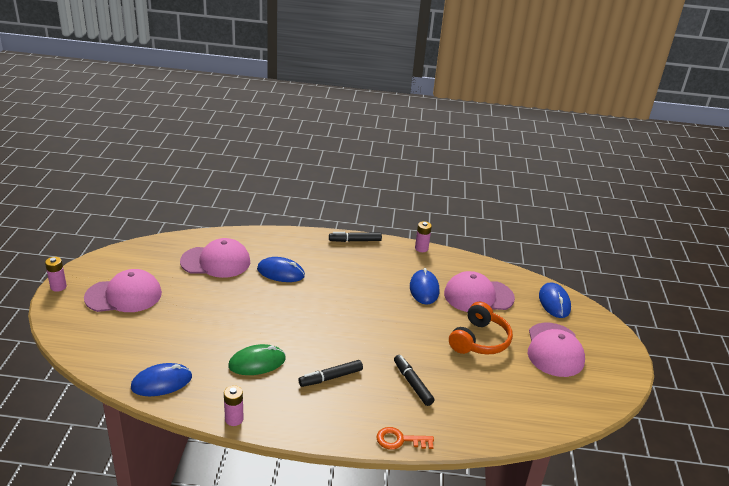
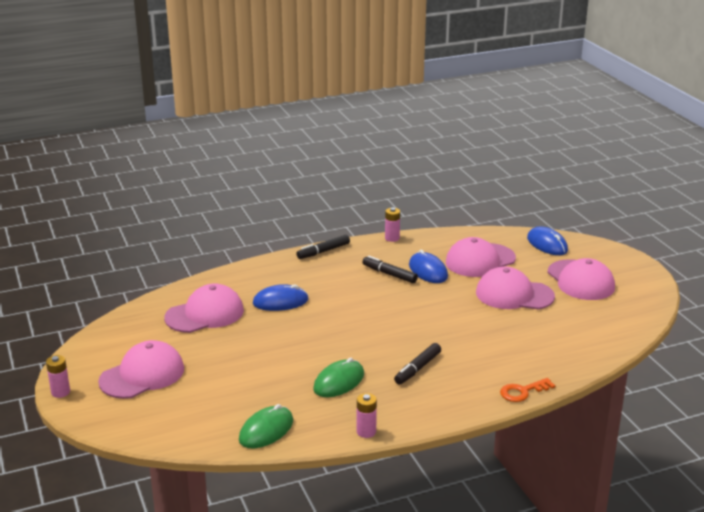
camera: 25 degrees left, 5 degrees down
blue mouse [131,363,192,396] -> green mouse [239,404,293,448]
black marker [394,355,435,406] -> black marker moved to [363,256,418,283]
orange headphones [449,302,513,355] -> pink cap [476,266,555,310]

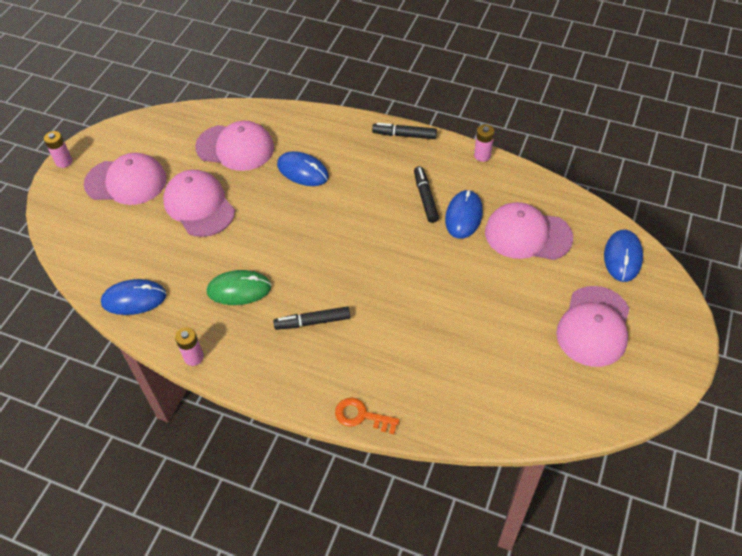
camera: 45 degrees right, 25 degrees up
green mouse [239,404,293,448] -> blue mouse [101,279,167,315]
pink cap [476,266,555,310] -> pink cap moved to [163,170,235,237]

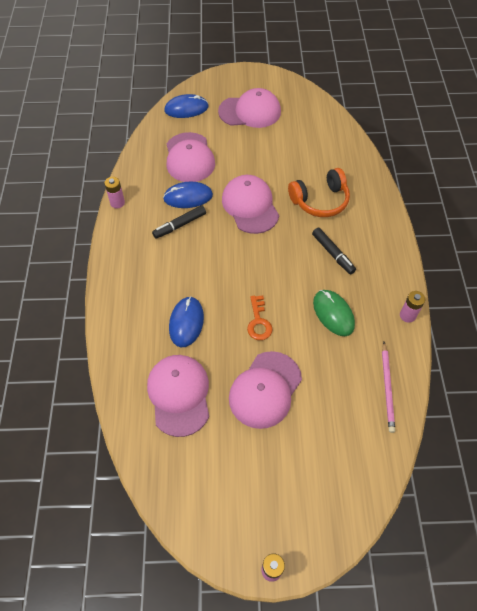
camera: 115 degrees left, 5 degrees up
pink cap [84,153,167,205] -> pink cap moved to [222,175,279,234]
blue mouse [101,279,167,315] -> pink pencil [382,342,395,433]
orange key [335,398,400,434] -> orange key moved to [247,295,273,340]
black marker [372,123,437,139] -> none
none -> orange headphones [288,168,350,217]

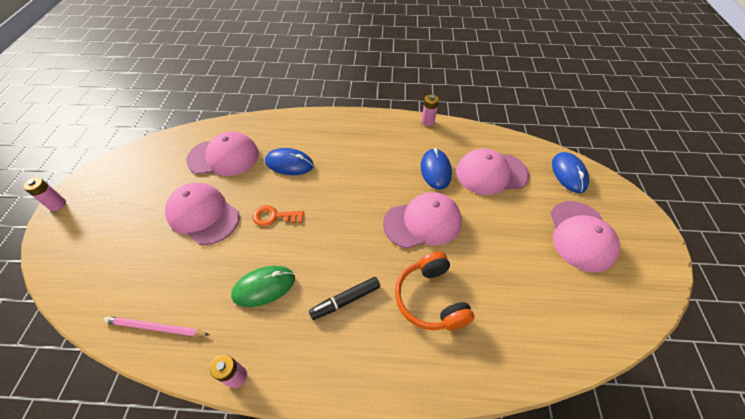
camera: 95 degrees right, 5 degrees down
black marker [152,205,206,239] -> none

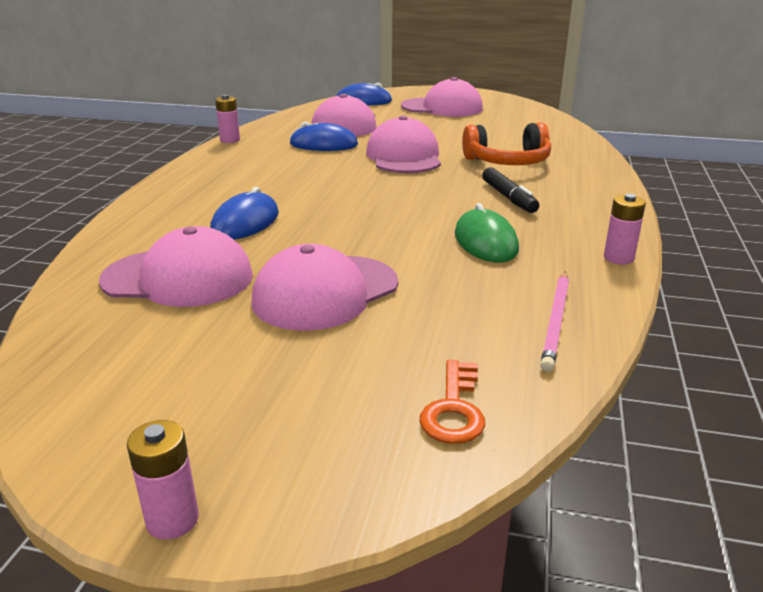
camera: 80 degrees left, 25 degrees down
pink cap [186,131,259,176] -> pink cap turned 90 degrees clockwise [99,226,253,307]
orange key [253,205,304,226] -> orange key moved to [419,360,485,444]

